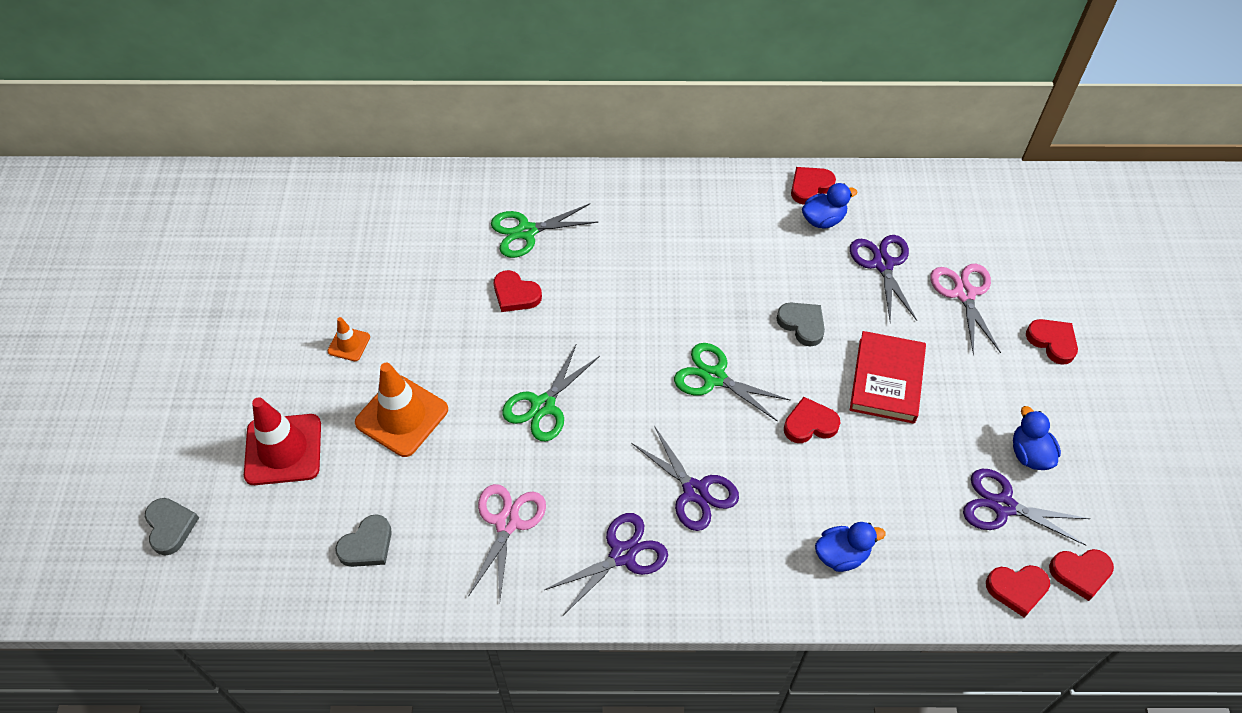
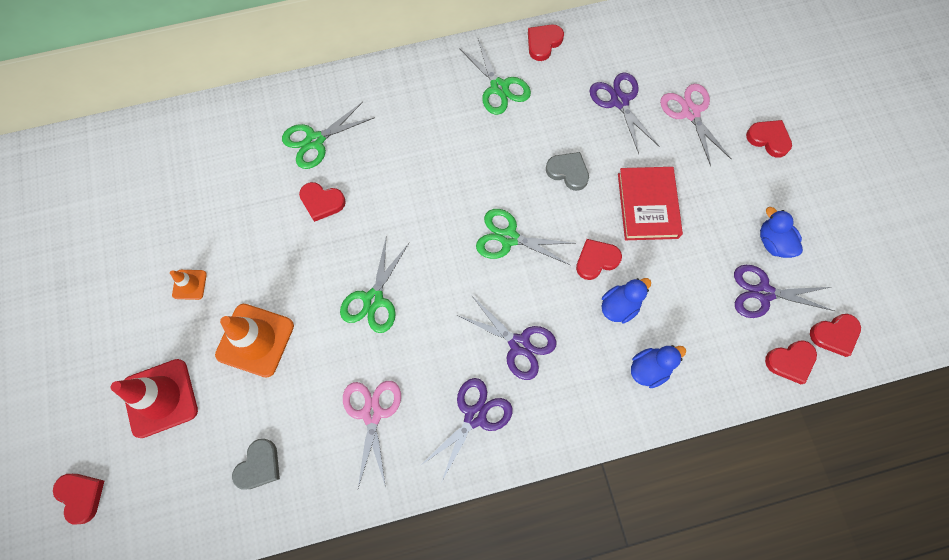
camera: 15 degrees left, 15 degrees up
grey heart [145,498,199,555] -> red heart [53,474,104,525]
blue duck [802,183,857,228] -> blue duck moved to [601,278,651,323]
none -> green scissors [459,39,531,115]

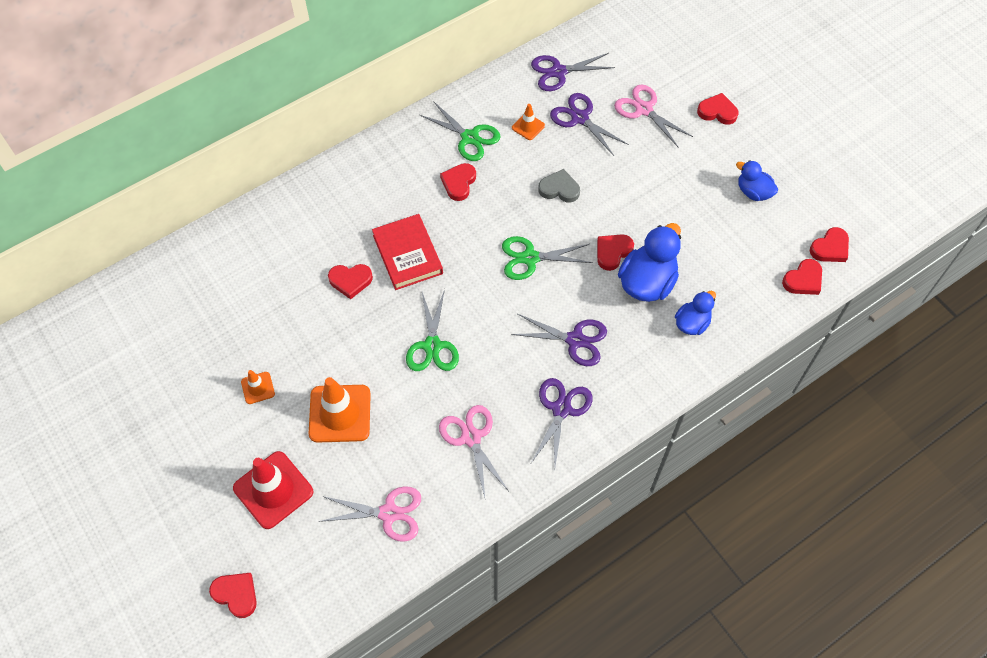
camera: 20 degrees left, 10 degrees down
grey heart [232,439,280,490] -> pink scissors [319,486,421,542]
green scissors [282,102,375,169] -> none
red heart [528,24,564,61] -> red heart moved to [440,163,476,201]
blue duck [601,278,651,323] -> blue duck [618,223,681,302], size x1.70
red book [618,167,683,240] -> red book moved to [372,214,443,290]
purple scissors [734,265,834,318] -> purple scissors moved to [531,53,615,91]
none -> orange traffic cone [512,104,545,140]

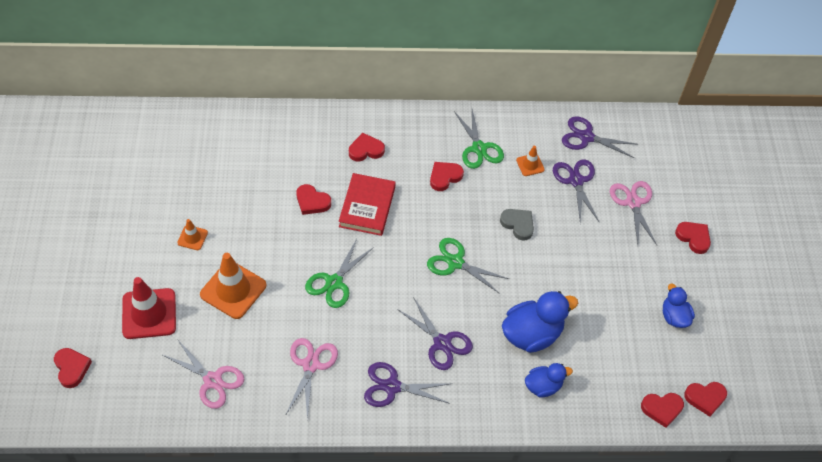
camera: 30 degrees right, 5 degrees down
purple scissors [531,378,593,467] -> purple scissors turned 135 degrees counterclockwise [364,362,452,407]
red heart [597,234,634,271] -> red heart moved to [349,133,385,161]

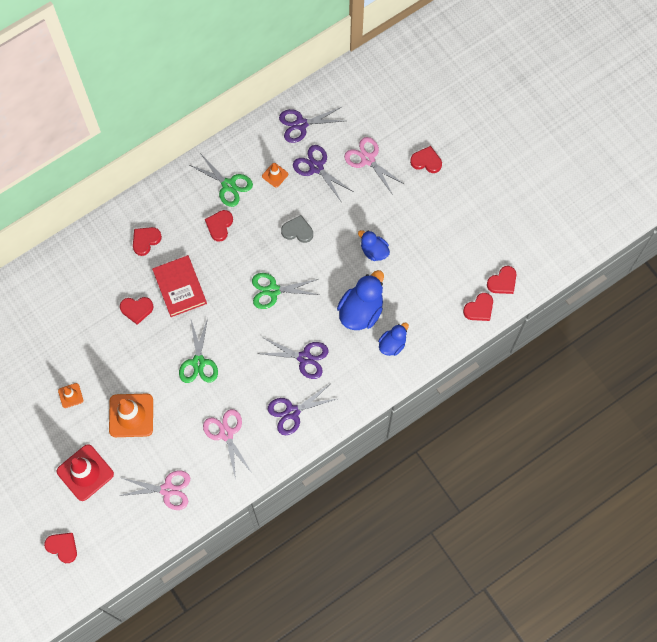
camera: 30 degrees left, 15 degrees up
blue duck [663,284,695,328] -> blue duck moved to [358,230,390,261]

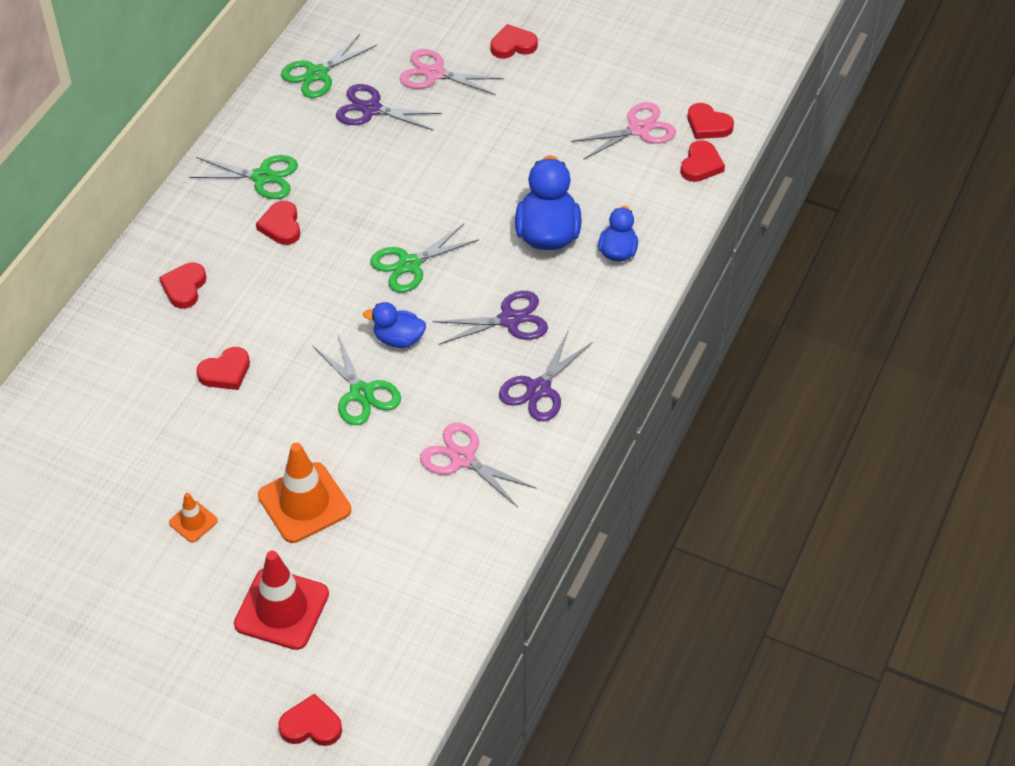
camera: 30 degrees left, 20 degrees down
pink scissors [119,470,190,510] -> pink scissors moved to [571,102,676,160]
red book [152,255,207,317] -> none
orange traffic cone [262,163,288,188] -> none
purple scissors [279,107,343,143] -> green scissors [281,34,377,98]
grey heart [281,215,313,243] -> none
blue duck [358,230,390,261] -> blue duck moved to [363,302,426,348]
red heart [487,266,516,294] -> red heart turned 105 degrees clockwise [688,103,734,139]

